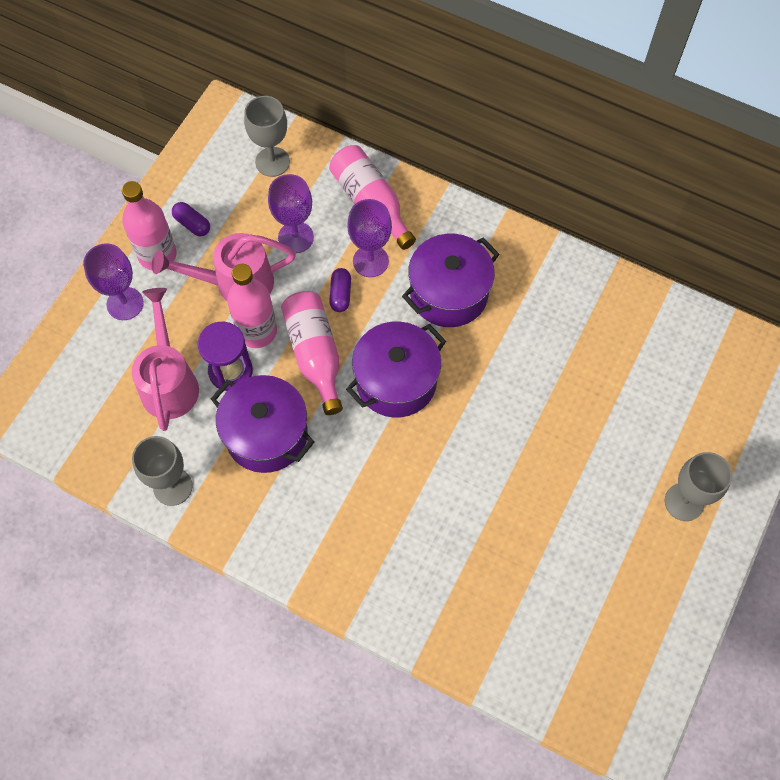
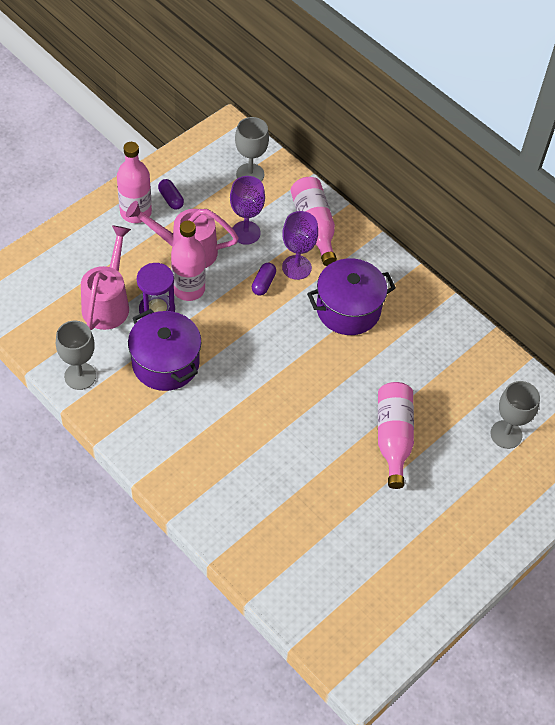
camera: 15 degrees right, 10 degrees down
purple goblet [83,243,144,320] -> none
pink bottle [281,291,343,415] -> pink bottle moved to [378,382,414,489]
purple pot [346,321,446,418] -> none
grey goblet [665,452,732,521] -> grey goblet moved to [491,381,540,449]

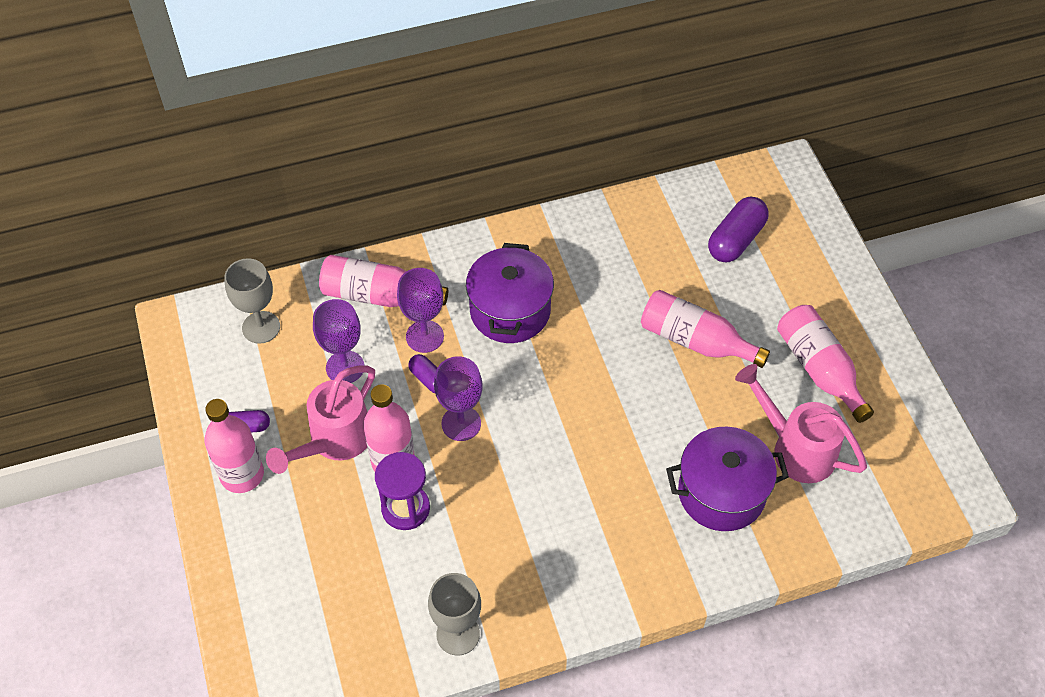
camera: 60 degrees left, 0 degrees up
pink watering can [81,225,131,330] -> pink watering can moved to [735,364,867,483]
purple pot [128,309,201,391] -> purple pot moved to [666,427,789,531]
grey goblet [491,381,540,449] -> purple capsule [708,197,769,262]
none -> purple goblet [434,356,483,441]
none -> pink bottle [777,305,874,423]

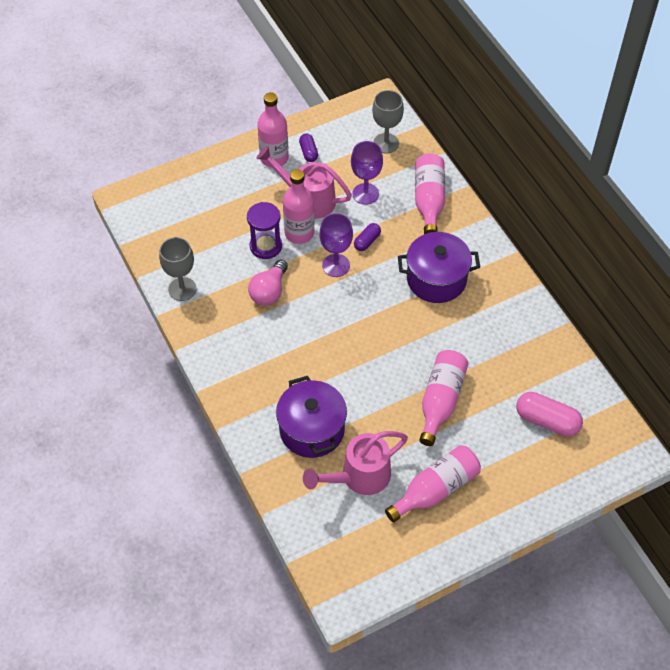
camera: 80 degrees right, 0 degrees up
purple goblet [397,268,444,353] -> none
purple capsule [708,197,769,262] -> pink capsule [516,392,583,436]
pink watering can [735,364,867,483] -> pink watering can turned 150 degrees counterclockwise [303,431,408,495]
none -> pink light bulb [248,259,288,306]

